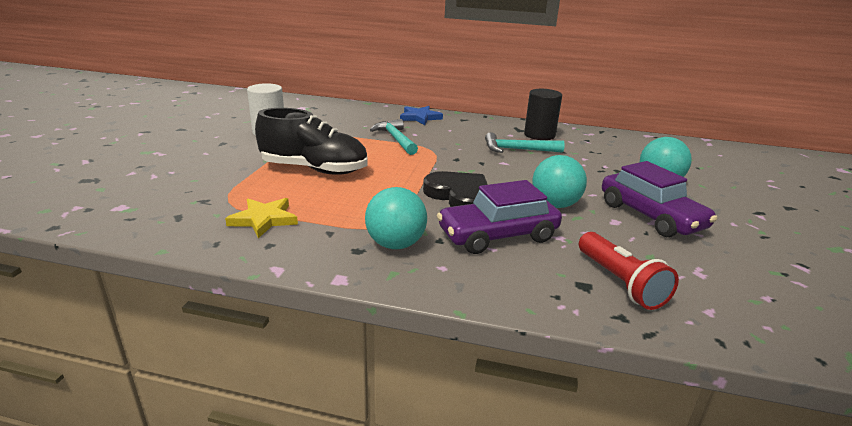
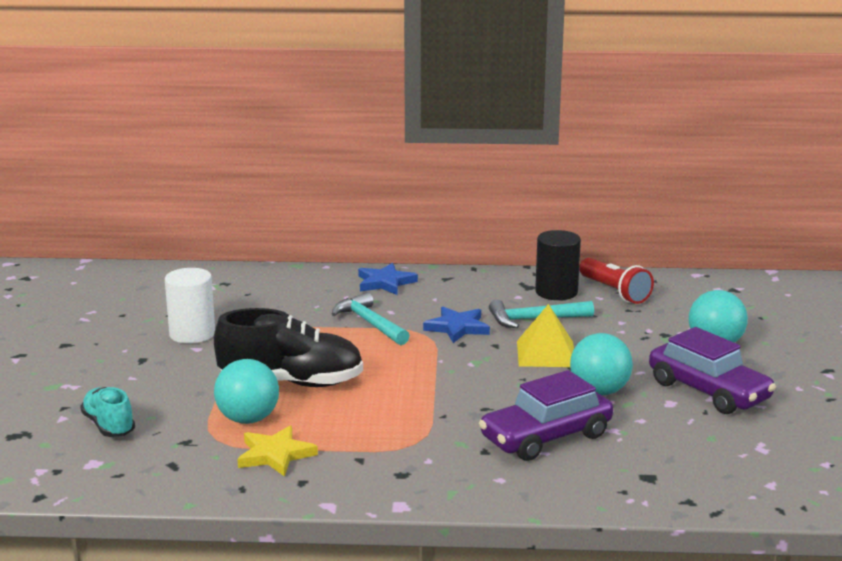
camera: 10 degrees left, 5 degrees down
turquoise ball [365,187,427,249] -> turquoise ball moved to [214,359,279,424]
black heart [423,171,488,207] -> none
red flashlight [579,232,679,310] -> red flashlight moved to [579,258,654,304]
none -> turquoise shoe [80,387,135,437]
none -> blue star [423,307,490,343]
none -> yellow pyramid [517,304,574,367]

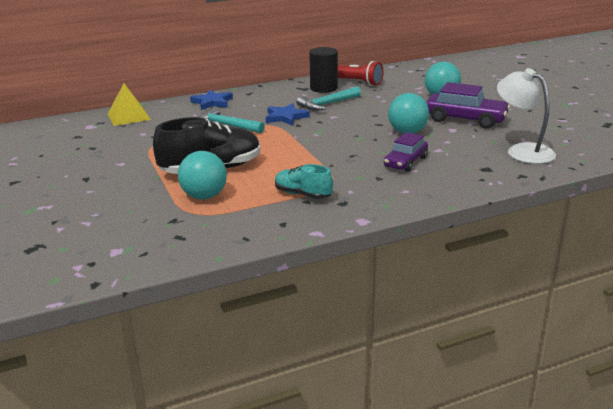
camera: 25 degrees left, 5 degrees up
turquoise shoe [80,387,135,437] -> turquoise shoe moved to [275,164,333,199]
white cylinder [165,268,215,344] -> none
yellow star [237,425,318,477] -> none
purple car [479,370,613,461] -> purple car [384,132,428,172], size x0.66
yellow pyramid [517,304,574,367] -> yellow pyramid moved to [108,84,151,126]
none -> white lamp [497,68,556,164]

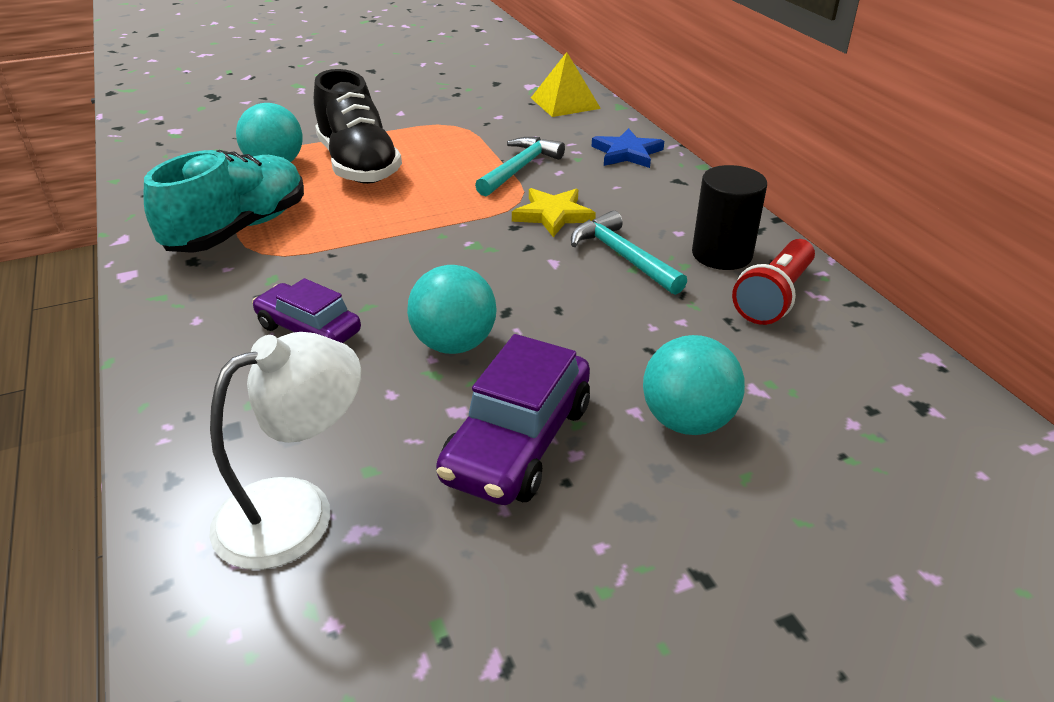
camera: 90 degrees right, 10 degrees up
blue star [266,103,310,126] -> yellow star [512,188,596,237]
turquoise shoe [275,164,333,199] -> turquoise shoe [144,150,304,253], size x1.77

